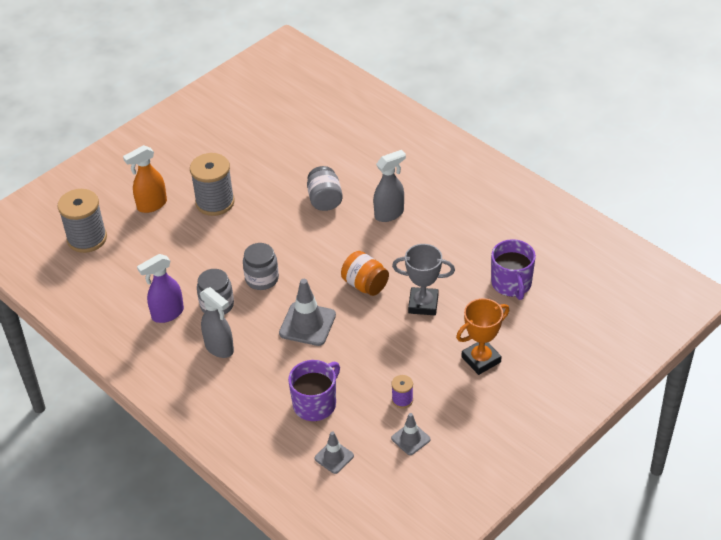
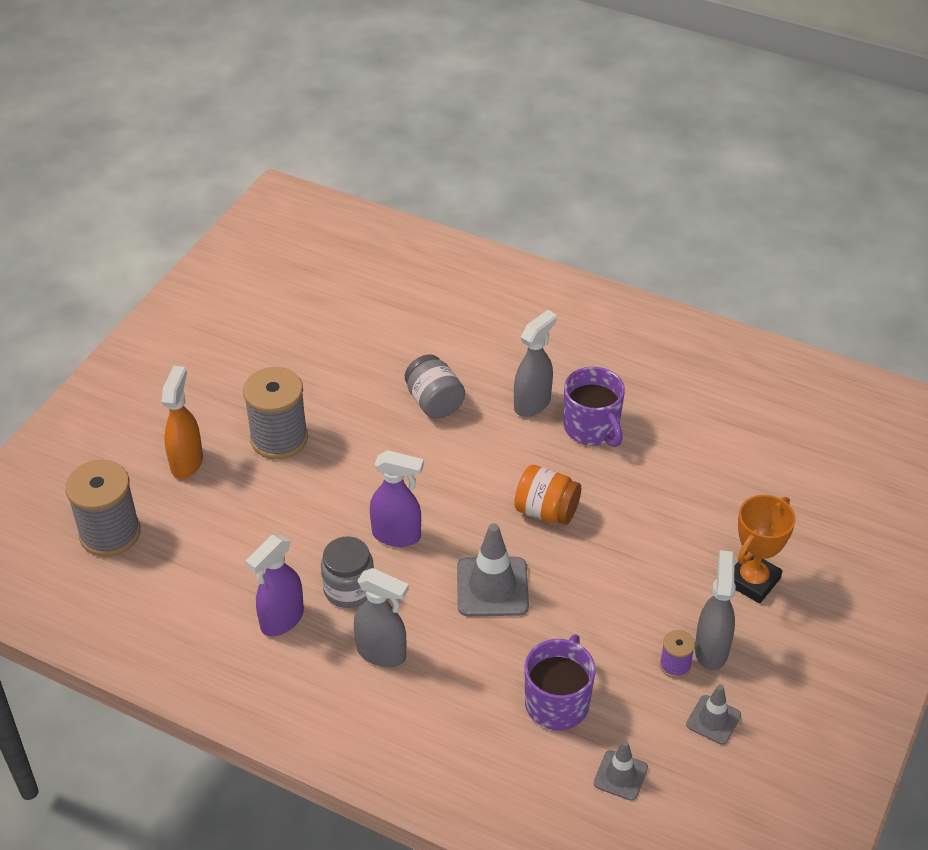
camera: 20 degrees left, 0 degrees up
orange spray bottle [123,145,167,213] -> orange spray bottle turned 150 degrees clockwise [162,366,203,479]
grey jar [243,243,279,290] -> purple spray bottle [370,450,424,547]
grey trophy [392,244,455,315] -> none
purple mug [491,239,536,300] -> purple mug moved to [564,367,625,447]
none -> grey spray bottle [695,550,736,670]

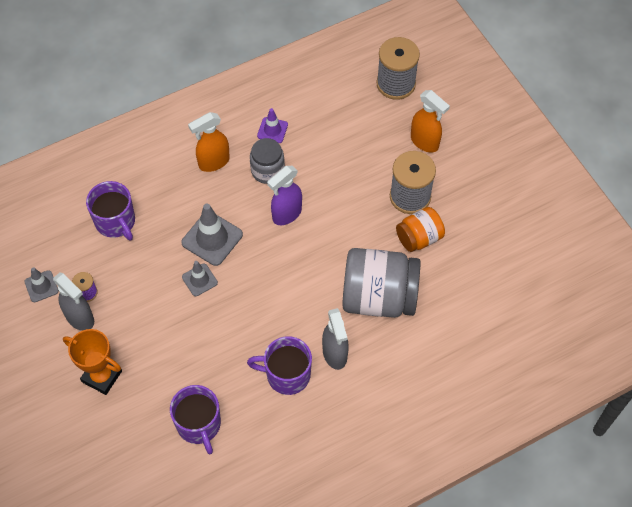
camera: 125 degrees right, 15 degrees up
purple spray bottle [246,535,304,637] -> purple traffic cone [257,108,288,143]
grey spray bottle [354,568,409,667] -> orange spray bottle [188,112,230,172]
grey jar [405,354,465,419] -> grey jar [342,248,420,318], size x1.79
orange jar [514,465,581,525] -> orange jar moved to [396,207,445,252]
grey traffic cone [594,740,648,801] -> grey traffic cone moved to [182,261,218,296]
orange trophy [734,495,796,604] -> orange trophy turned 45 degrees counterclockwise [63,329,122,395]
none -> purple mug [170,385,221,454]

